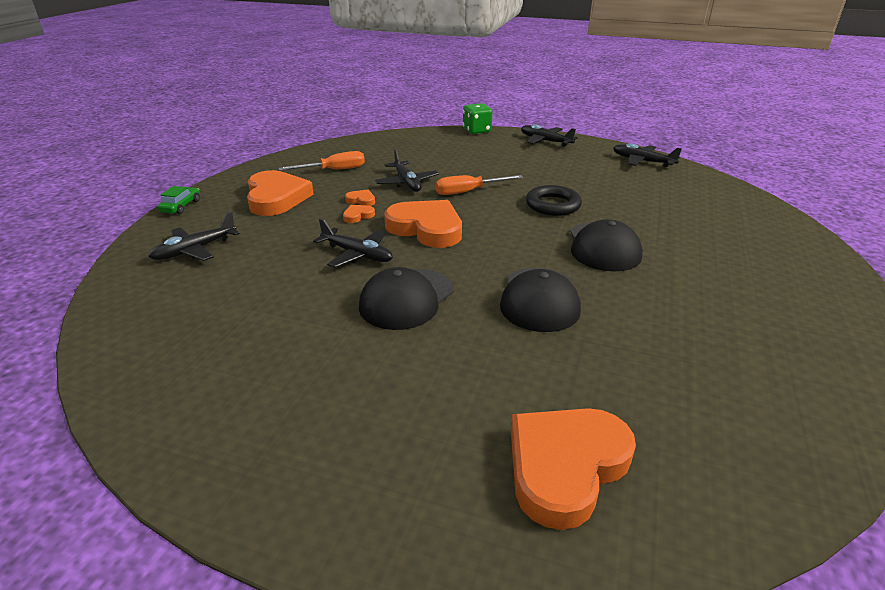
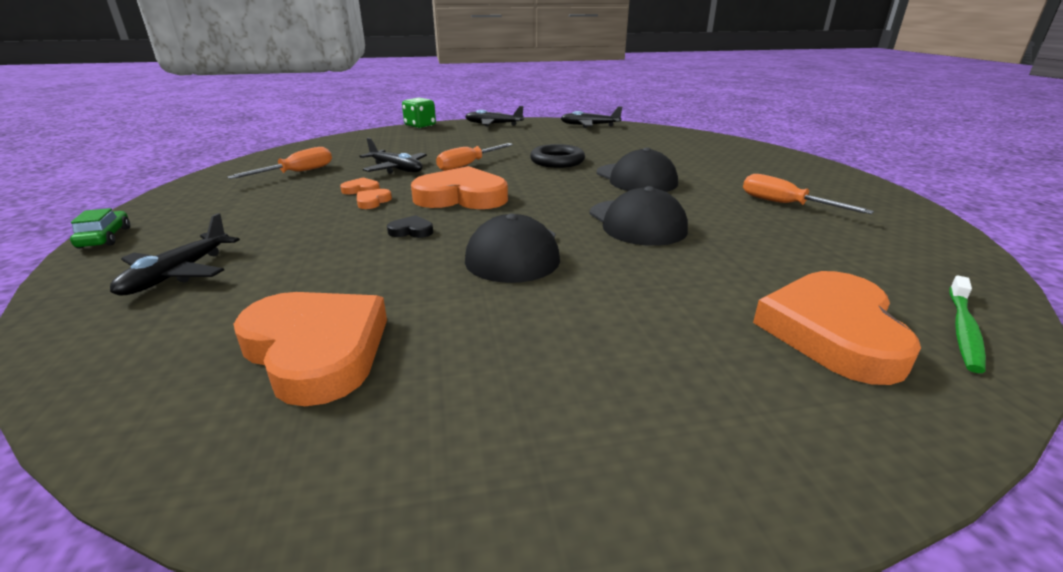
camera: 30 degrees left, 5 degrees down
orange heart [247,170,314,216] -> orange heart moved to [234,292,387,406]
black plane [313,218,393,268] -> black heart [387,215,433,238]
none -> orange screwdriver [743,174,874,214]
none -> green toothbrush [949,275,986,373]

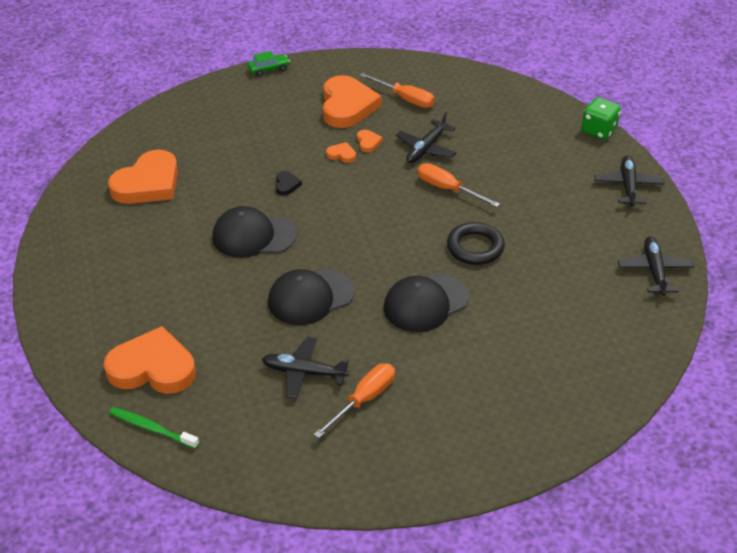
camera: 85 degrees right, 15 degrees up
black plane [110,213,240,296] -> black plane moved to [262,337,349,399]
orange heart [411,166,508,209] -> orange heart moved to [323,75,381,128]

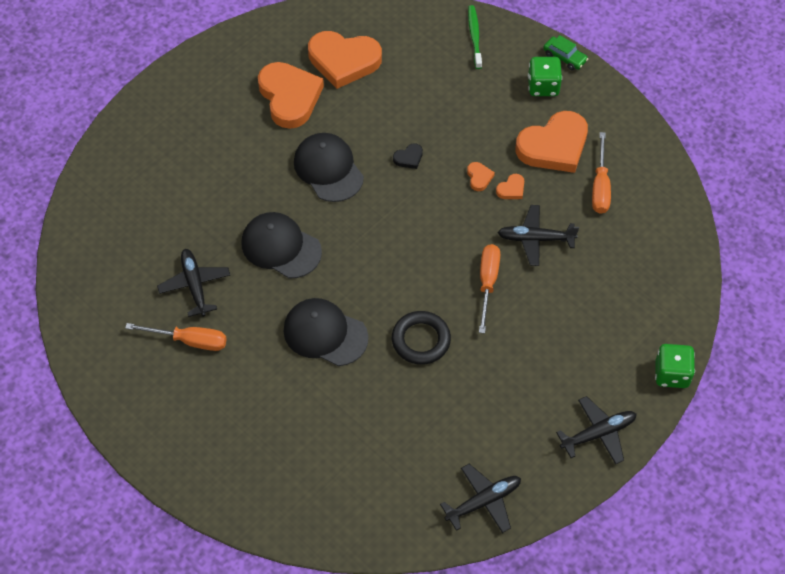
camera: 60 degrees right, 15 degrees up
orange heart [104,326,196,394] -> orange heart moved to [258,62,324,129]
green toothbrush [109,407,199,449] -> green toothbrush moved to [468,5,482,69]
none -> green dice [528,57,562,96]

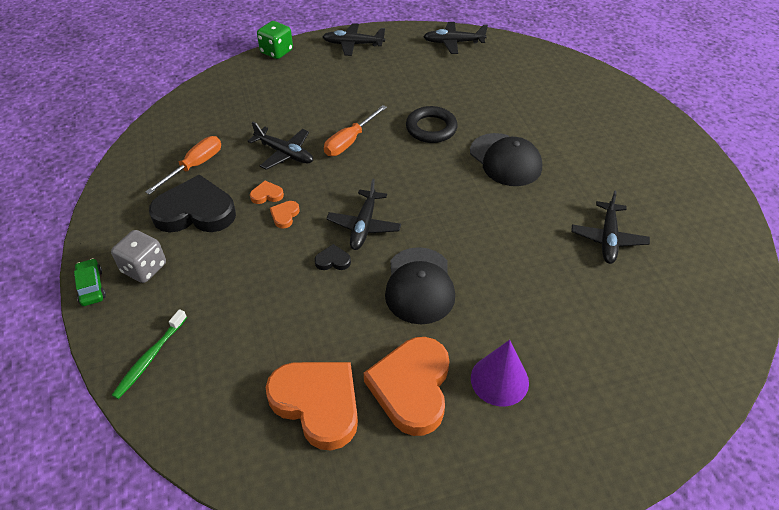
camera: 150 degrees left, 10 degrees down
orange screwdriver [125,323,227,351] -> none
black cap [241,212,322,279] -> none
orange heart [516,111,588,173] -> black heart [149,175,236,232]
green dice [528,57,562,96] -> grey dice [111,230,166,283]
none -> black plane [326,179,401,250]
none -> purple cone [471,340,529,407]

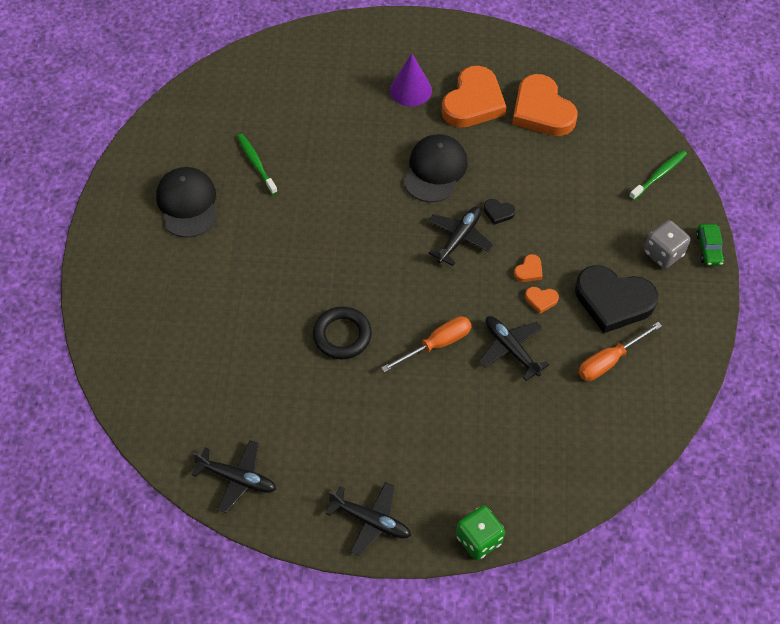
camera: 160 degrees left, 10 degrees up
black cap [470,133,542,186] -> black cap moved to [156,167,217,238]
black plane [571,190,650,264] -> green toothbrush [237,134,278,195]

